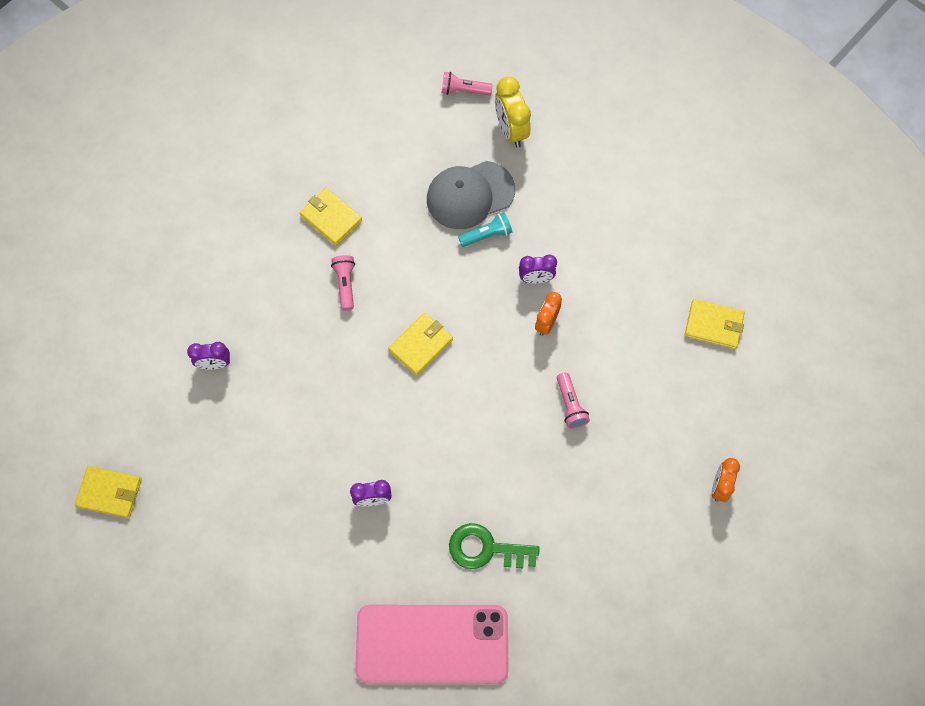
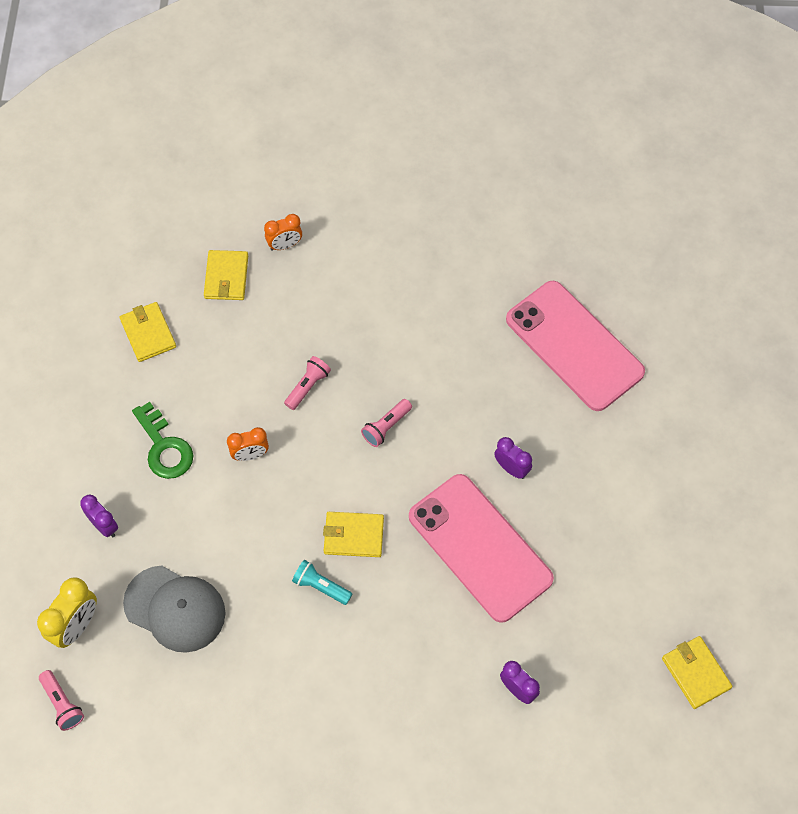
camera: 130 degrees left, 5 degrees down
yellow wallet [300,188,362,246] -> yellow wallet moved to [204,250,248,300]
pink flashlight [331,255,355,311] -> pink flashlight moved to [361,399,412,447]
green key [449,523,540,569] -> green key moved to [132,402,194,479]
turquoise flashlight [458,212,512,247] -> turquoise flashlight moved to [292,560,352,605]
purple clock [519,255,557,284] -> purple clock moved to [80,495,118,537]
none -> pink phone [409,474,554,623]

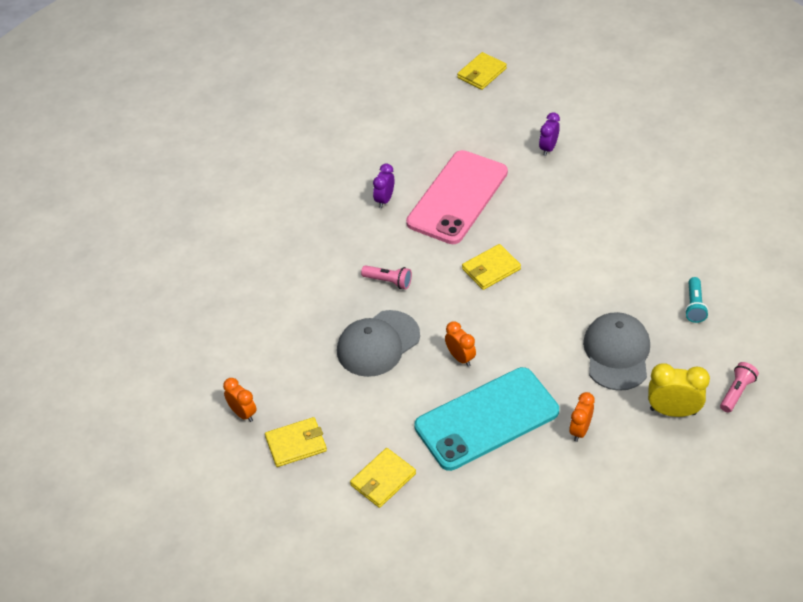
camera: 110 degrees left, 15 degrees down
purple clock [80,495,118,537] -> orange clock [569,392,595,442]
green key [132,402,194,479] -> turquoise phone [414,367,559,471]
pink flashlight [284,356,331,410] -> grey cap [337,310,420,377]
turquoise flashlight [292,560,352,605] -> turquoise flashlight moved to [685,277,709,323]
yellow wallet [323,512,384,557] -> yellow wallet turned 75 degrees clockwise [462,244,521,290]
pink phone [506,281,645,411] -> none

